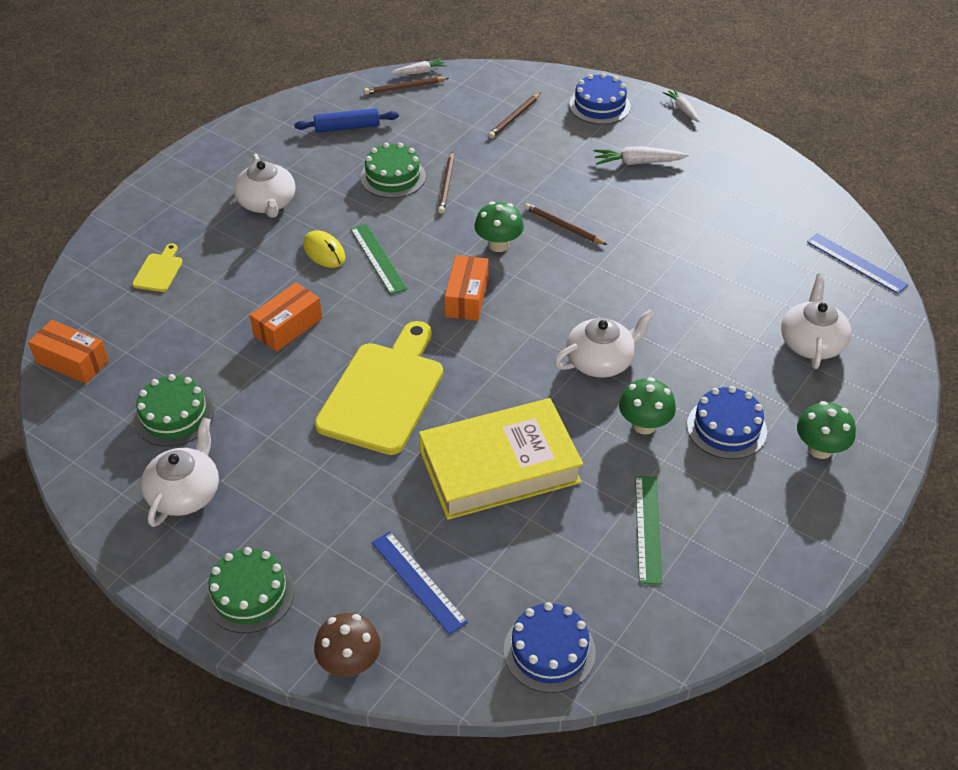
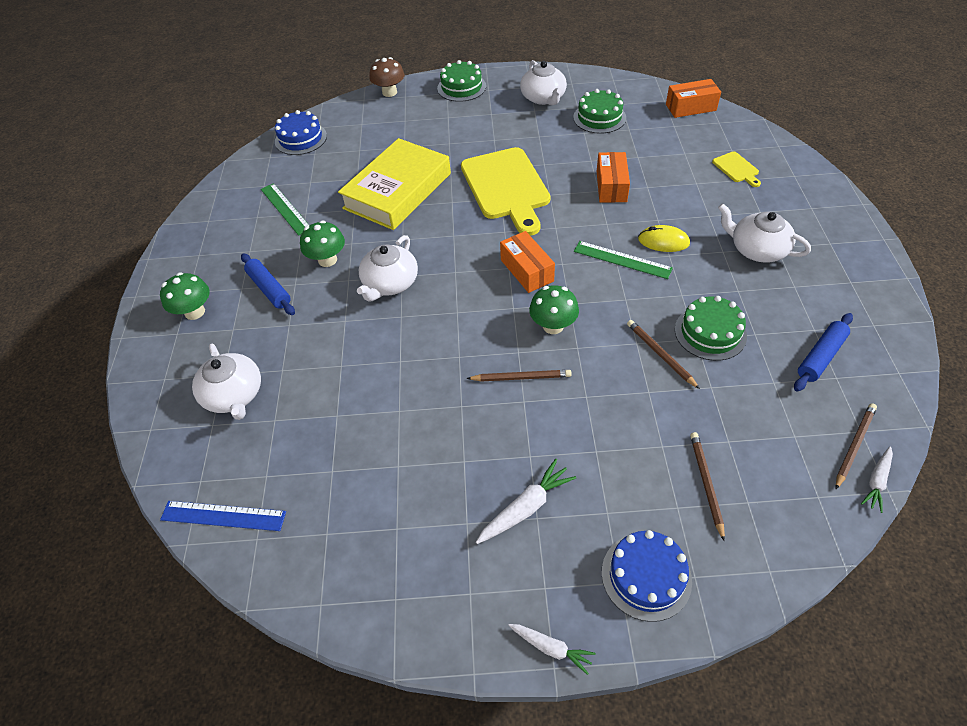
camera: 145 degrees right, 5 degrees up
blue ruler [372,531,468,635] -> none
blue cake [687,386,767,459] -> blue rolling pin [241,253,295,315]

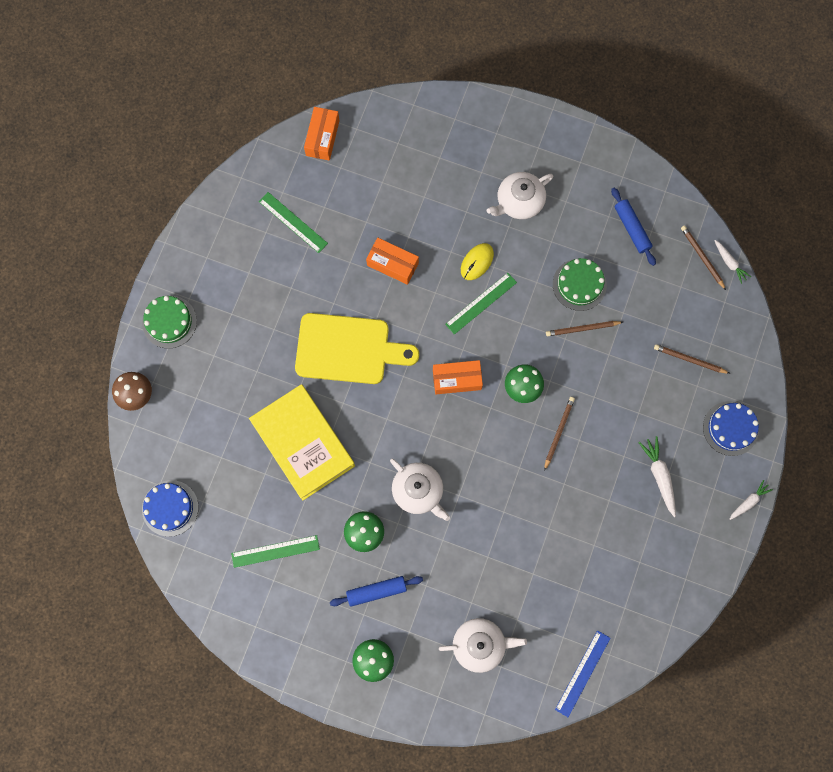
camera: 70 degrees left, 25 degrees up
white teapot [520,60,567,105] -> none
green cake [573,89,626,134] -> green ruler [259,192,328,253]
yellow cutting board [712,152,761,187] -> none

